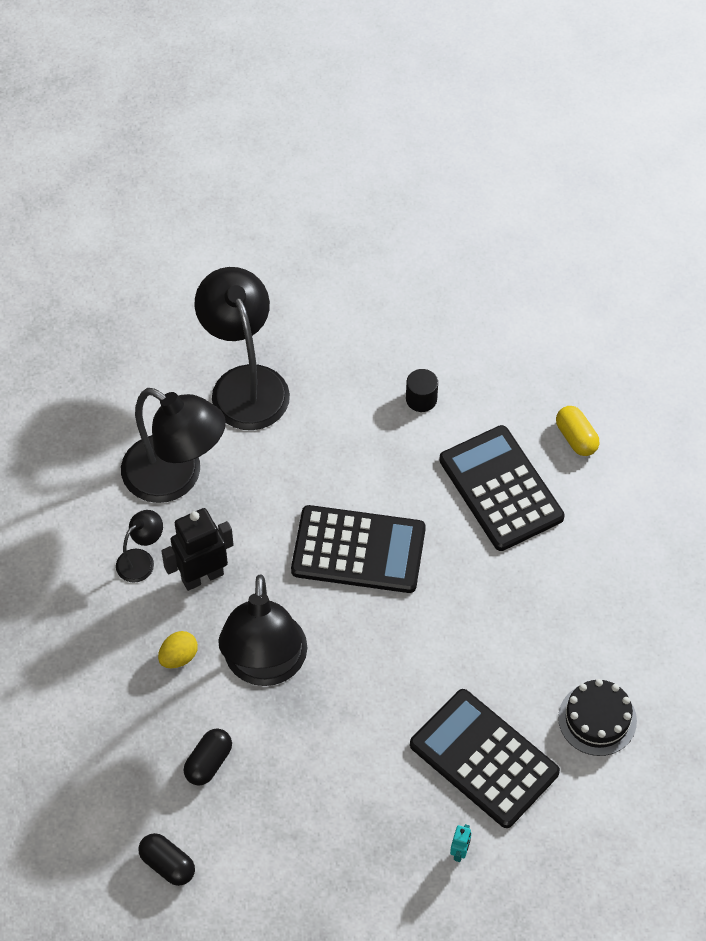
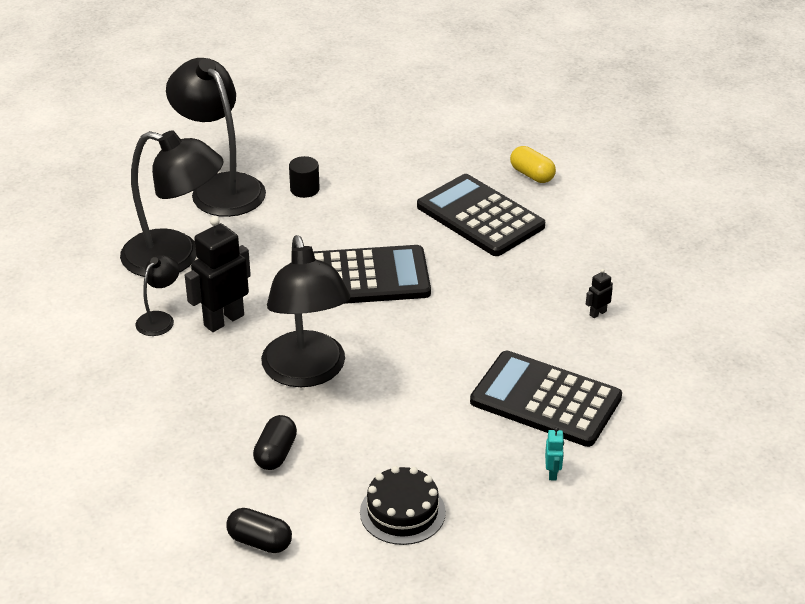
camera: 15 degrees left, 20 degrees down
yellow egg [158,631,198,668] -> none
black cylinder [406,369,438,412] -> black cylinder moved to [289,156,320,198]
black cake [558,679,637,756] -> black cake moved to [360,466,446,545]
none -> black robot [586,269,613,318]

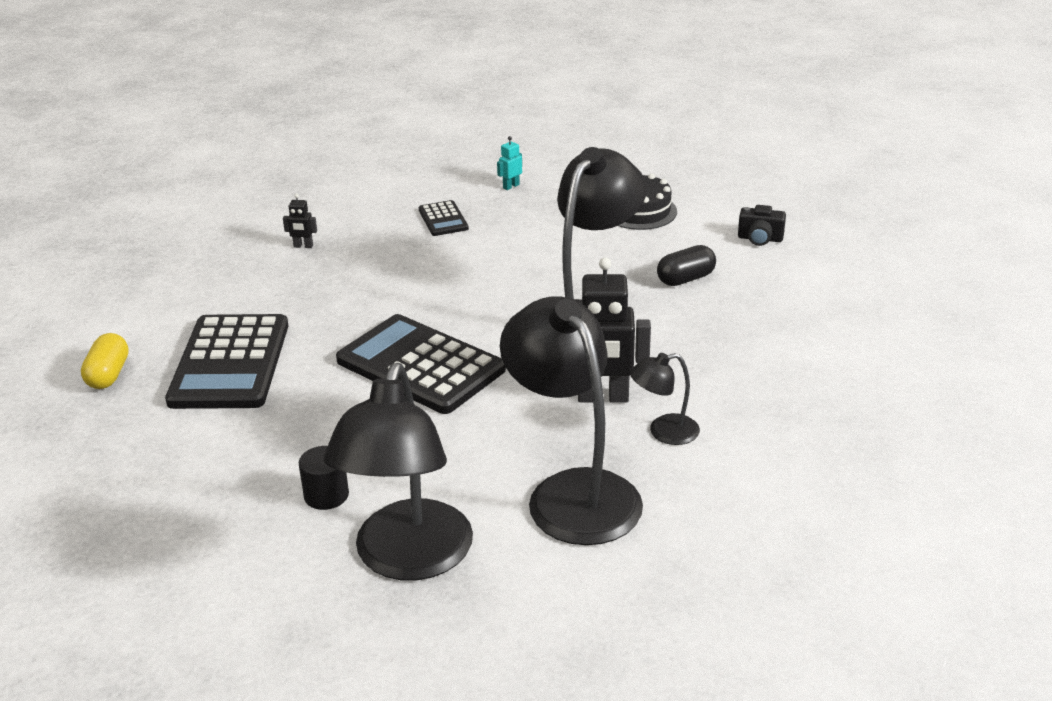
camera: 135 degrees left, 5 degrees down
black capsule [226,508,292,553] -> black camera [738,205,786,246]
black calculator [470,351,622,447] -> black calculator [419,200,469,236], size x0.47

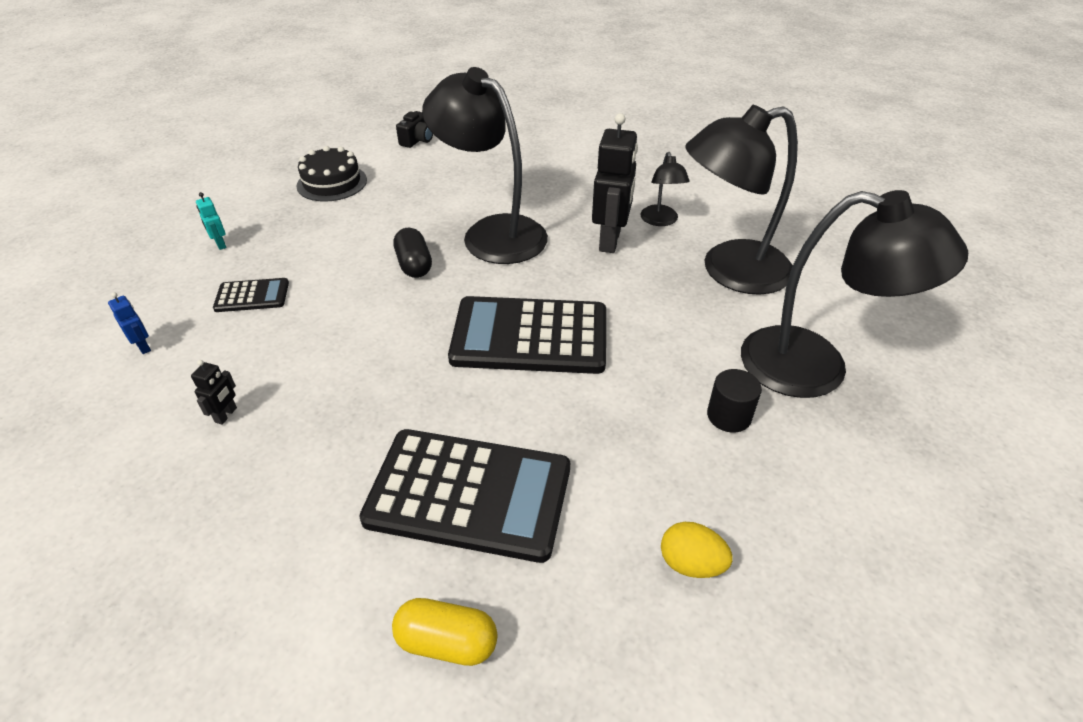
camera: 80 degrees left, 10 degrees up
black calculator [336,314,506,414] -> black calculator turned 45 degrees clockwise [448,296,606,374]
black capsule [657,245,716,286] -> black capsule moved to [393,228,432,278]
none -> blue robot [108,292,151,354]
none -> yellow egg [661,522,733,578]

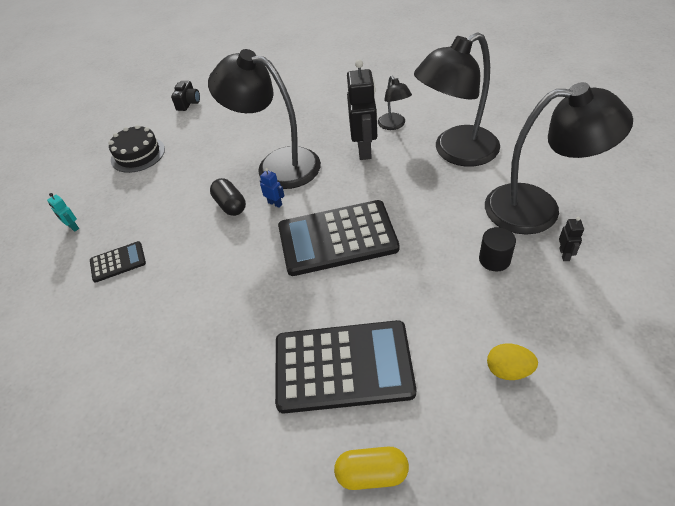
camera: 10 degrees left, 5 degrees up
blue robot [108,292,151,354] -> blue robot moved to [260,168,284,208]
black robot [191,360,237,425] -> black robot moved to [559,217,584,261]

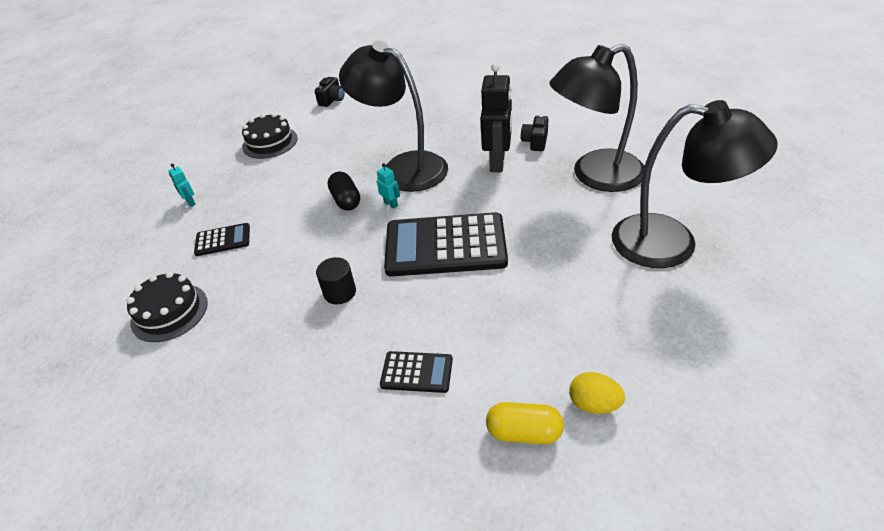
camera: 10 degrees right, 5 degrees down
blue robot [260,168,284,208] -> turquoise robot [377,163,400,209]
black calculator [275,320,416,414] -> black calculator [380,351,453,393], size x0.47
yellow capsule [334,447,409,490] -> yellow capsule moved to [486,402,564,444]
black lamp [378,76,412,130] -> black camera [521,114,548,151]
black cylinder [479,227,516,271] -> black cylinder moved to [316,257,356,304]
black robot [559,217,584,261] -> none
none -> black cake [126,272,208,342]

